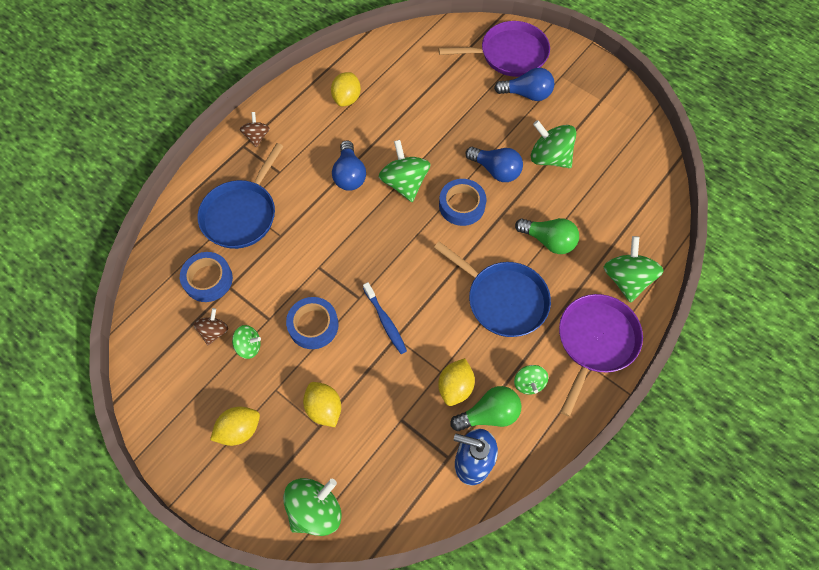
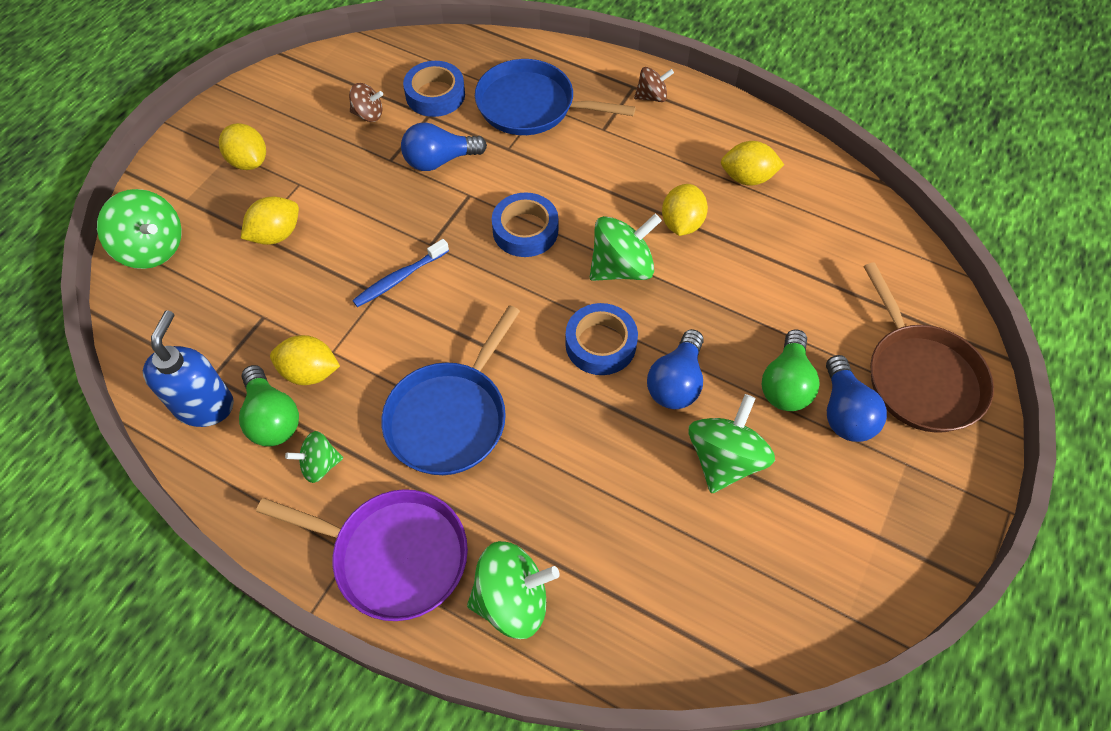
camera: 80 degrees right, 5 degrees down
green spinning top [232,325,261,359] -> none
blue tape [286,297,339,349] -> blue tape moved to [492,192,558,257]
blue light bulb [332,140,366,191] -> blue light bulb moved to [401,122,487,171]
purple pan [439,21,550,77] -> brown pan [863,262,994,433]
green light bulb [515,218,579,254] -> green light bulb moved to [762,329,820,411]
none -> yellow lemon [662,184,708,236]

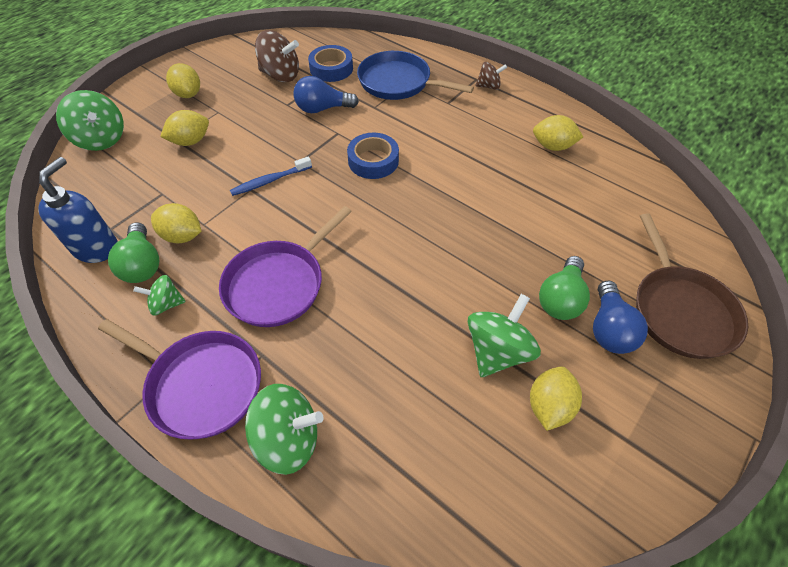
camera: 10 degrees right, 5 degrees down
brown spinning top [349,83,383,122] -> brown spinning top [255,30,299,82], size x1.74
blue pan [381,305,520,475] -> purple pan [219,206,352,327]
blue tape [565,303,638,375] -> none
green spinning top [590,214,662,281] -> none
blue light bulb [647,329,704,409] -> none
yellow lemon [662,184,708,236] -> yellow lemon moved to [530,367,582,431]

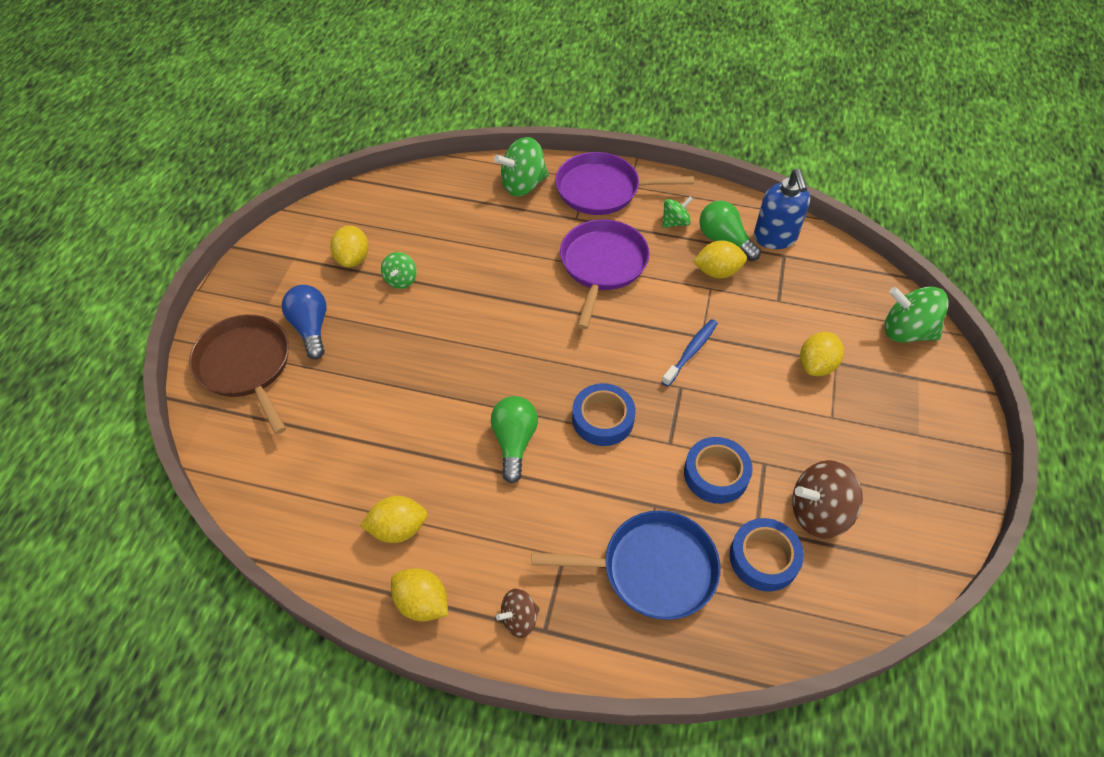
camera: 155 degrees right, 0 degrees up
yellow lemon [166,63,200,98] -> yellow lemon moved to [391,568,448,622]
blue light bulb [293,76,359,113] -> blue tape [684,437,753,504]
green spinning top [467,294,541,377] -> green spinning top [381,252,417,289], size x0.58
green light bulb [539,256,590,320] -> green light bulb moved to [491,396,538,483]

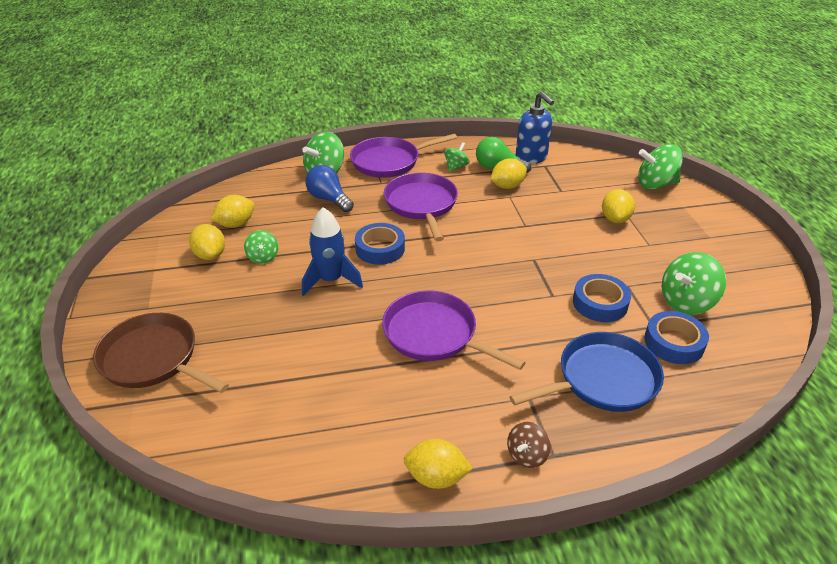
camera: 25 degrees left, 15 degrees down
blue light bulb [282,285,326,359] -> blue light bulb moved to [305,165,354,212]
yellow lemon [360,496,428,543] -> yellow lemon moved to [210,195,254,228]
green light bulb [491,396,538,483] -> purple pan [382,290,526,370]
blue tape [572,383,636,446] -> blue tape moved to [355,223,405,265]
blue toothbrush [662,319,718,386] -> none
brown spinning top [792,460,863,539] -> green spinning top [662,252,726,315]
none -> blue rocket [302,207,363,296]

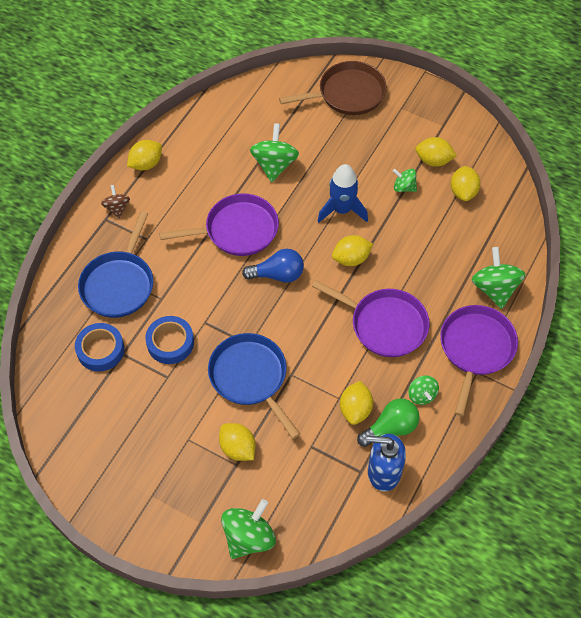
camera: 130 degrees right, 20 degrees up
blue light bulb [305,165,354,212] -> blue light bulb moved to [242,249,304,283]
blue tape [355,223,405,265] -> yellow lemon [332,235,373,266]
green spinning top [662,252,726,315] -> green spinning top moved to [250,123,299,182]
none -> blue pan [208,333,300,439]

